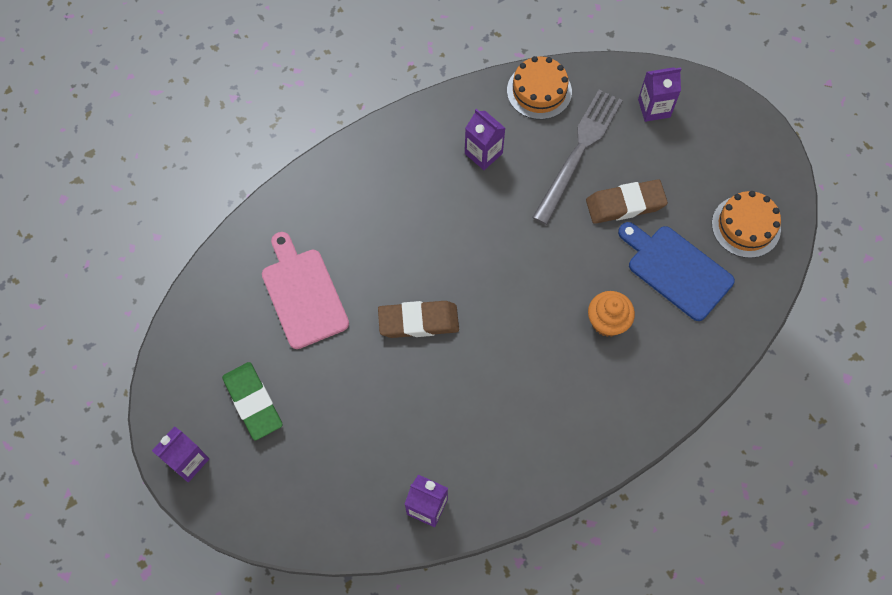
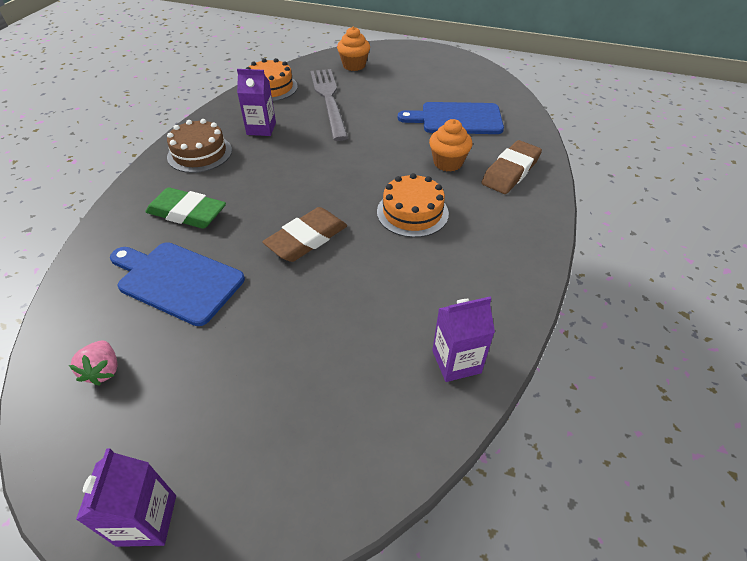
camera: 40 degrees left, 20 degrees down
green eraser [222,362,283,441] -> green eraser moved to [145,187,226,229]
pink cutting board [262,232,349,349] -> blue cutting board [110,242,245,326]
brown eraser [586,179,668,224] -> brown eraser moved to [481,140,542,194]
purple carton [638,67,681,122] -> orange cupcake [337,26,370,71]
orange cake [712,191,781,258] -> orange cake moved to [377,173,449,237]
none -> pink strawberry [69,340,118,386]
none -> brown cake [167,119,232,173]

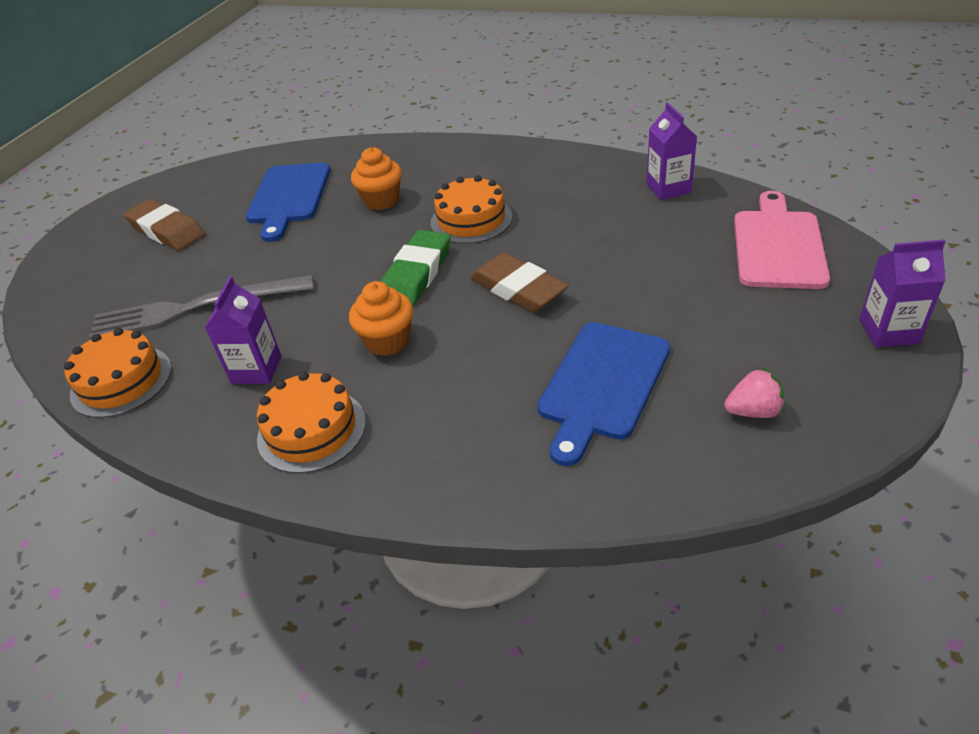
camera: 85 degrees left, 5 degrees down
green eraser [145,187,226,229] -> green eraser moved to [381,230,450,306]
brown cake [167,119,232,173] -> orange cake [257,372,366,474]
orange cupcake [337,26,370,71] -> orange cupcake moved to [349,281,413,356]
brown eraser [481,140,542,194] -> brown eraser moved to [124,199,205,251]
none -> pink cutting board [734,191,830,289]

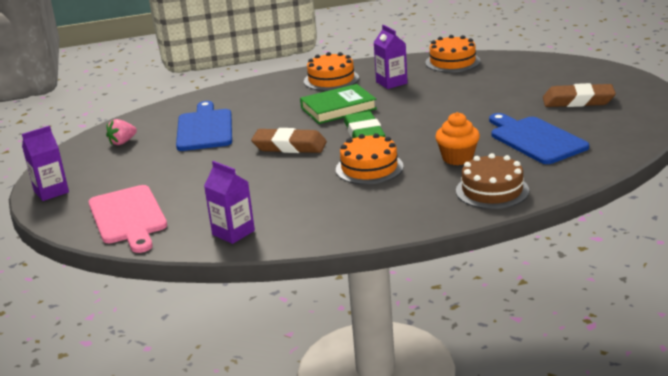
camera: 145 degrees right, 15 degrees down
grey fork [89,275,314,340] -> none
orange cupcake [349,281,413,356] -> green book [300,84,377,124]
none -> brown cake [456,153,529,209]

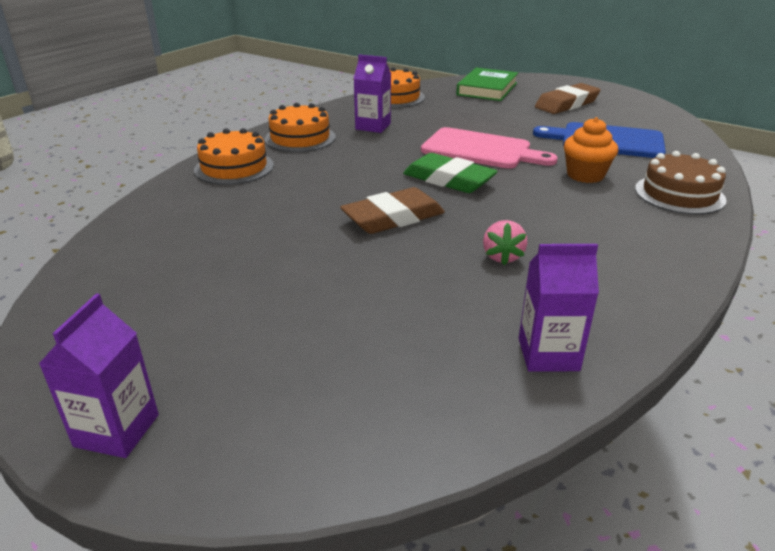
camera: 45 degrees left, 5 degrees up
pink cutting board [89,185,167,253] -> pink cutting board moved to [421,127,558,169]
pink strawberry [106,119,137,145] -> pink strawberry moved to [483,220,527,265]
blue cutting board [176,101,232,151] -> none
green book [300,84,377,124] -> green book moved to [456,68,518,101]
orange cake [336,133,403,184] -> orange cake moved to [194,128,274,185]

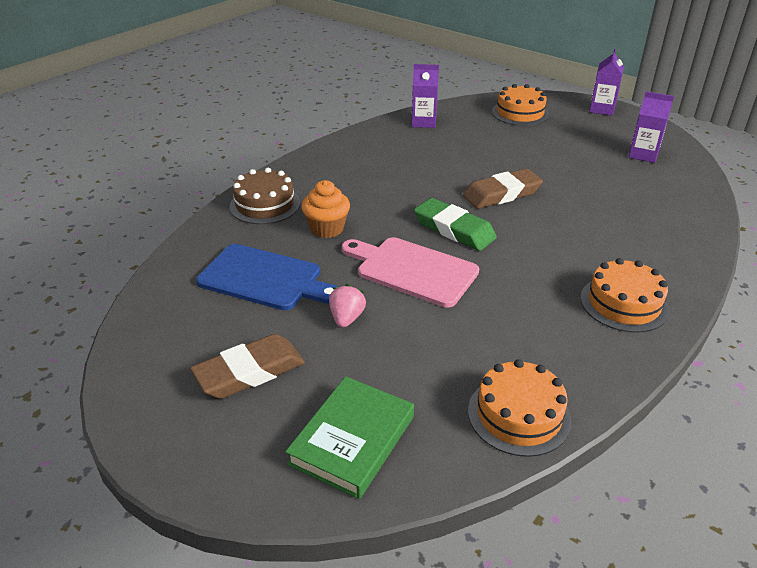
camera: 175 degrees left, 5 degrees up
orange cake [194,128,274,185] -> orange cake moved to [492,84,549,126]
purple carton [354,54,391,133] -> purple carton moved to [629,91,674,163]
pink strawberry [483,220,527,265] -> pink strawberry moved to [329,284,366,328]

